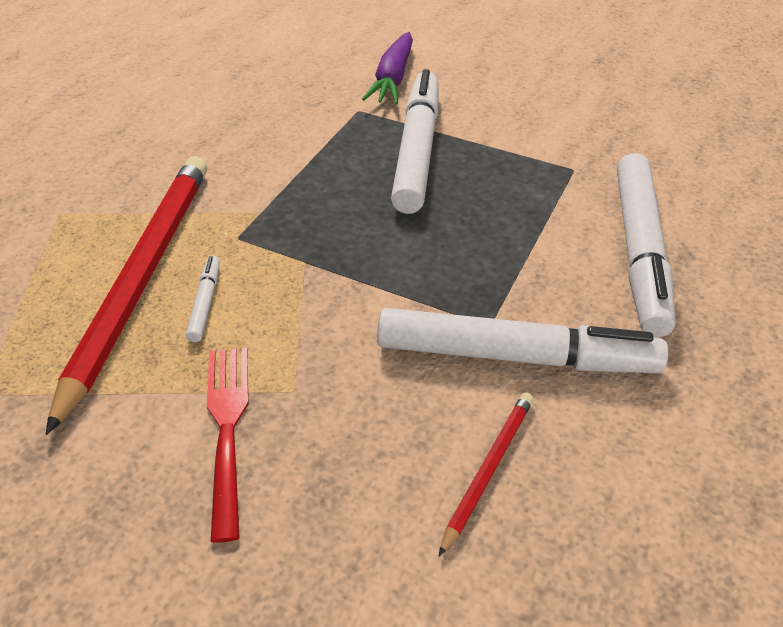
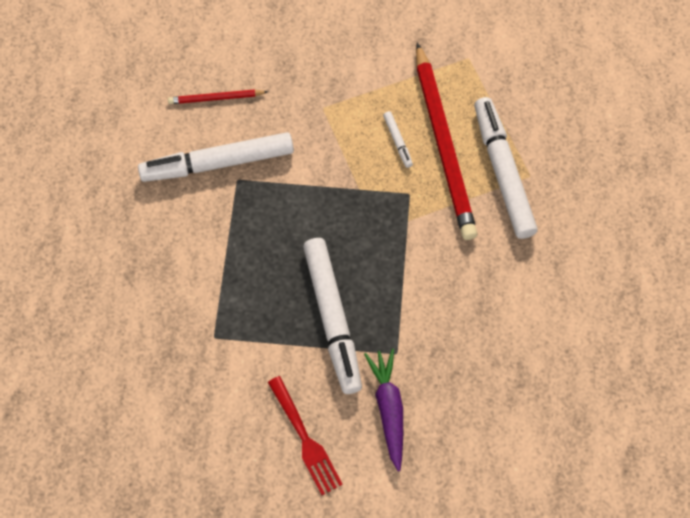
camera: 160 degrees right, 20 degrees up
red fork [207,348,248,543] -> red fork moved to [268,376,343,495]
red pencil [439,393,533,556] -> red pencil turned 75 degrees clockwise [168,89,268,104]
white marker [617,153,676,337] -> white marker moved to [474,97,538,239]

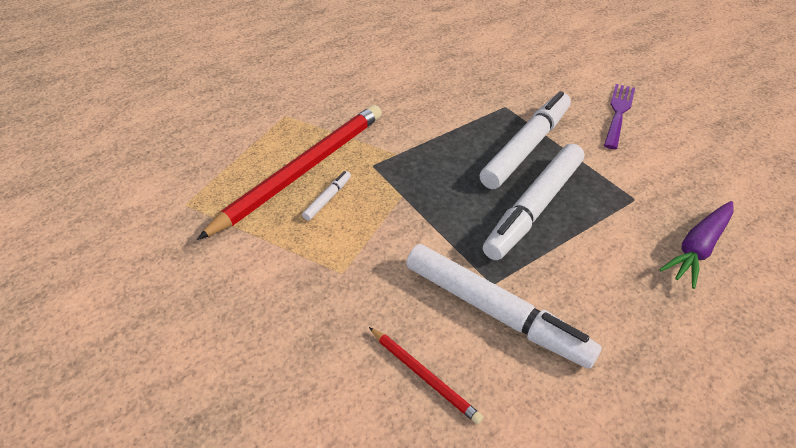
camera: 130 degrees left, 20 degrees down
red fork [268,376,343,495] -> purple fork [604,84,635,149]
purple carrot [364,349,403,471] -> purple carrot moved to [659,201,734,289]
white marker [474,97,538,239] -> white marker moved to [483,144,584,260]

